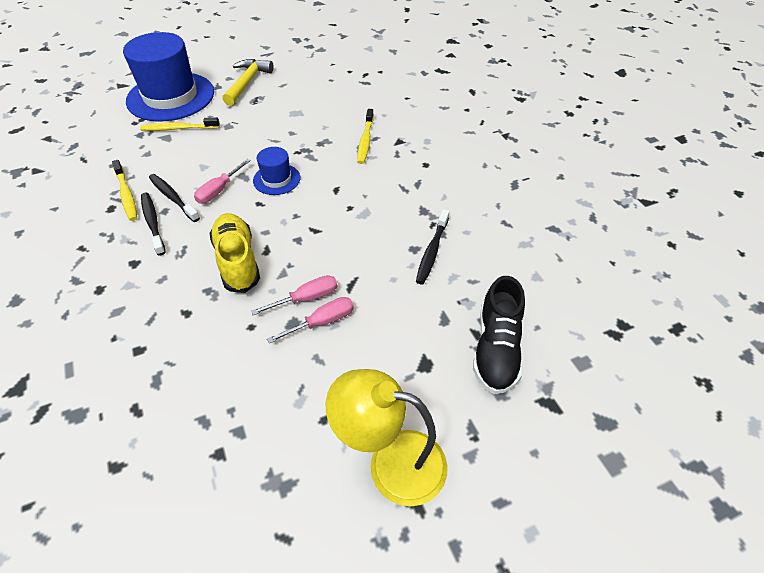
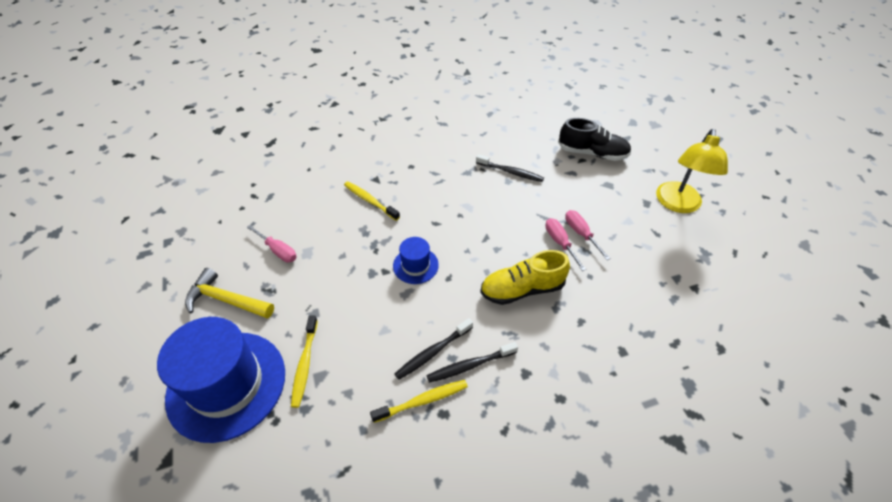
camera: 85 degrees left, 0 degrees up
pink screwdriver [194,159,251,203] -> pink screwdriver moved to [247,225,297,263]
yellow toothbrush [357,109,374,164] -> yellow toothbrush turned 150 degrees counterclockwise [344,182,400,221]

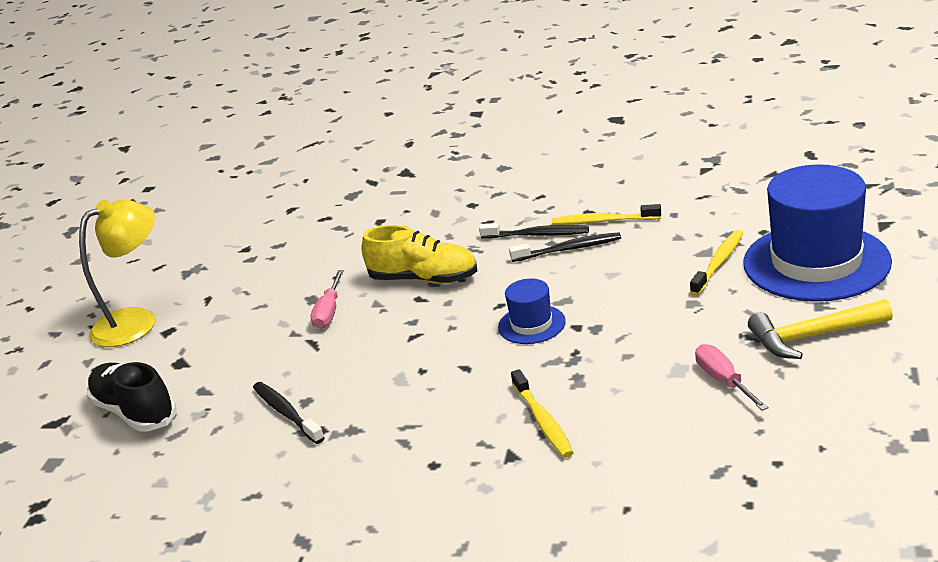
camera: 145 degrees left, 20 degrees down
yellow hammer [185,268,274,319] -> yellow hammer turned 120 degrees clockwise [748,299,893,359]
pink screwdriver [565,210,611,260] -> none

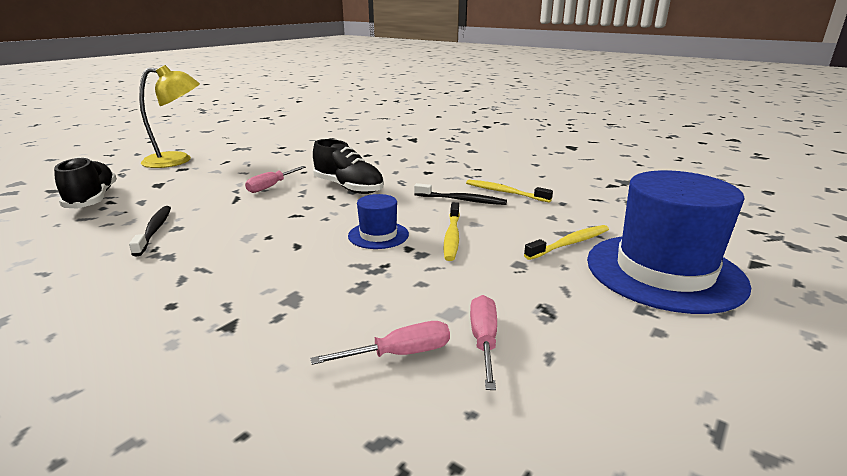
camera: 20 degrees right, 5 degrees down
yellow shoe [362,225,477,284] -> black shoe [313,139,384,194]
black toothbrush [479,223,589,239] -> none
yellow toothbrush [511,369,574,458] -> yellow toothbrush moved to [444,202,460,261]
yellow hammer [748,299,893,359] -> none
none -> pink screwdriver [310,321,450,365]

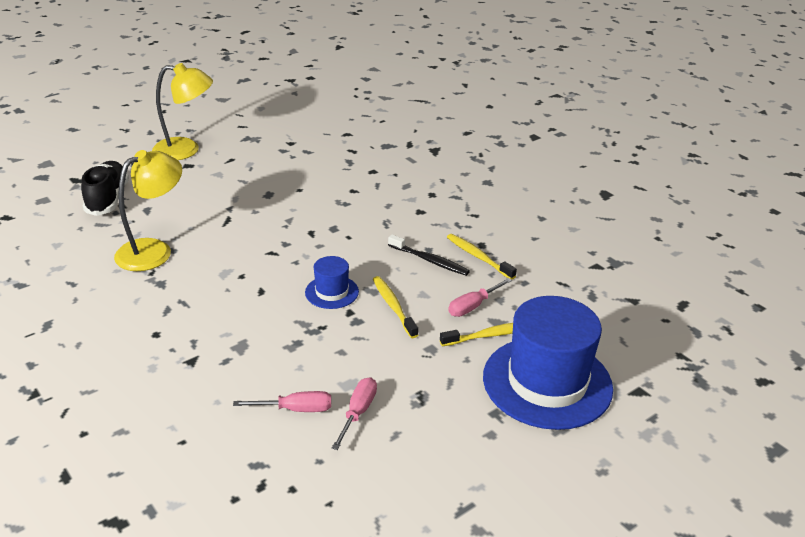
camera: 15 degrees right, 10 degrees up
black toothbrush [129,206,171,256] -> yellow lamp [114,150,182,271]
pink screwdriver [245,166,306,193] -> pink screwdriver moved to [448,278,512,317]
black shoe [313,139,384,194] -> none
yellow toothbrush [444,202,460,261] -> yellow toothbrush turned 135 degrees clockwise [373,276,418,338]

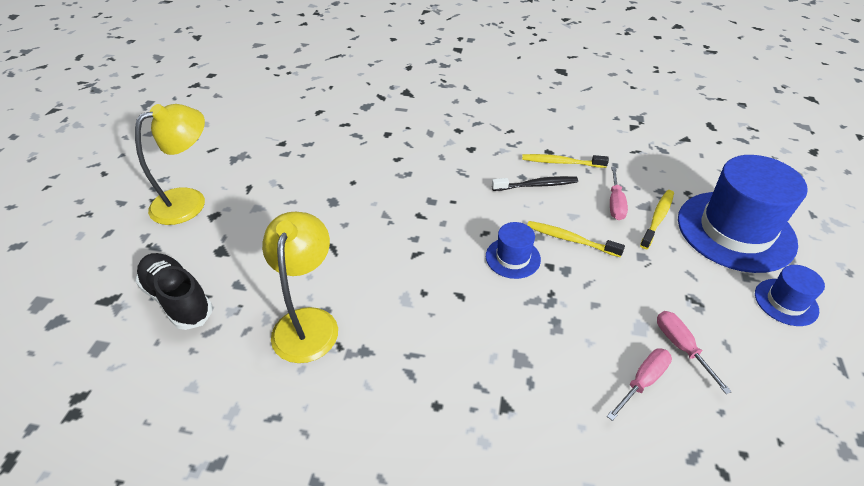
camera: 40 degrees left, 10 degrees up
none -> blue hat [755,265,825,326]

